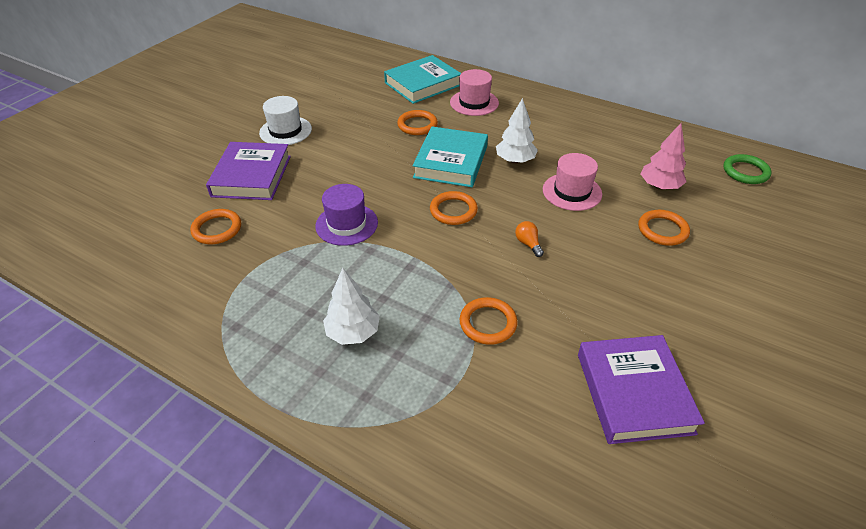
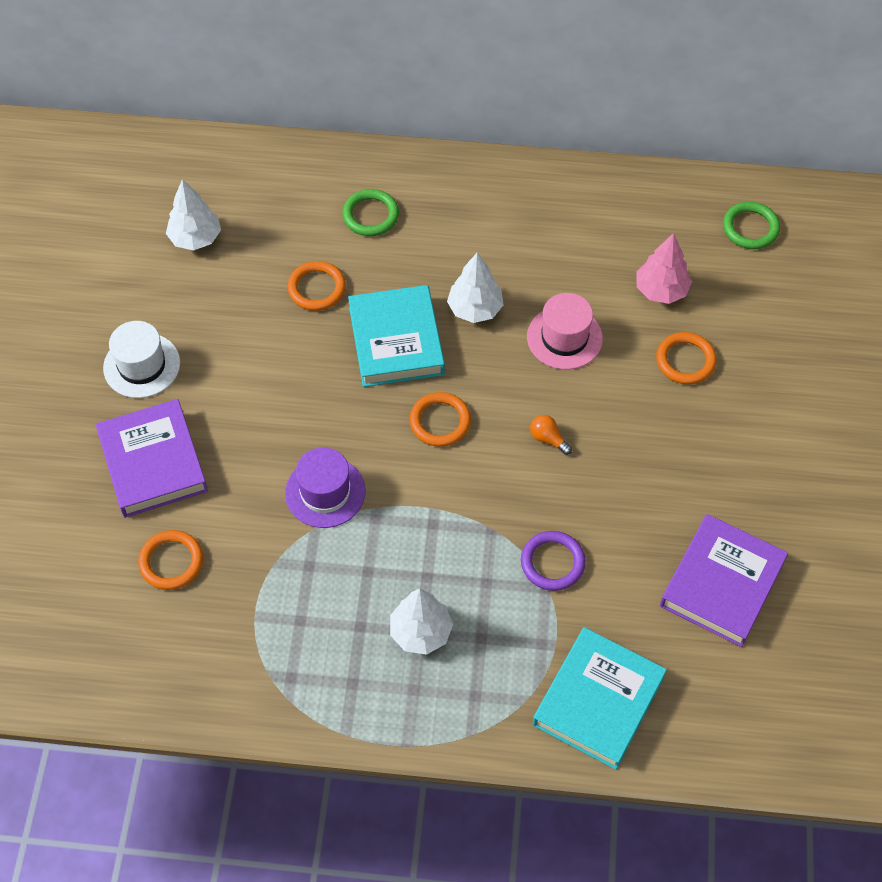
camera: 25 degrees left, 15 degrees up
turquoise book [384,55,461,104] -> turquoise book moved to [533,627,667,770]
pink hat [450,69,499,116] -> green ring [342,189,399,236]
orange ring [459,297,518,345] -> purple ring [521,531,586,591]
purple book [578,335,705,444] -> purple book turned 60 degrees clockwise [660,514,788,647]
none -> white tree [166,179,221,250]

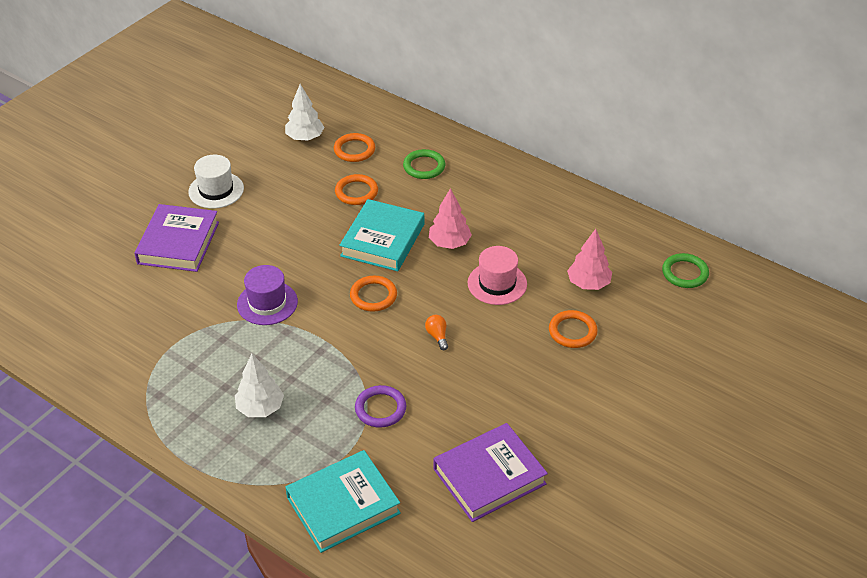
camera: 30 degrees right, 15 degrees down
orange ring [138,530,203,590] -> orange ring moved to [334,133,375,162]
white tree [447,253,504,323] -> pink tree [429,188,472,249]

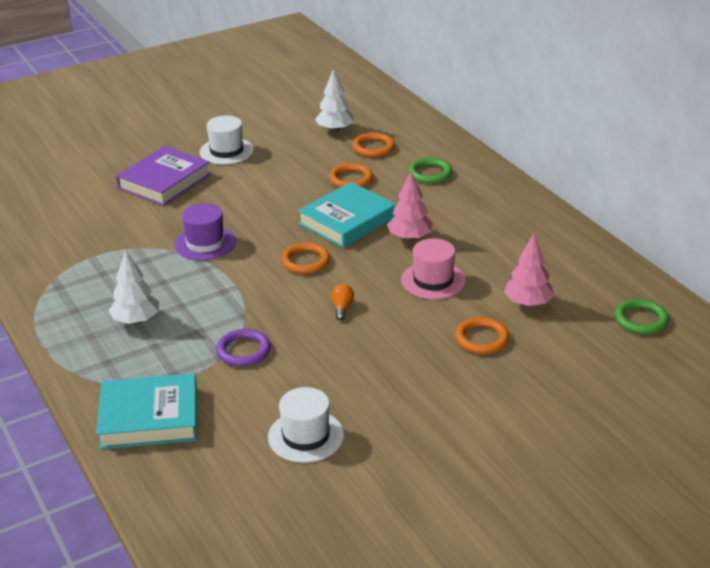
camera: 25 degrees right, 10 degrees down
purple book [434,423,548,522] -> white hat [268,387,344,463]

